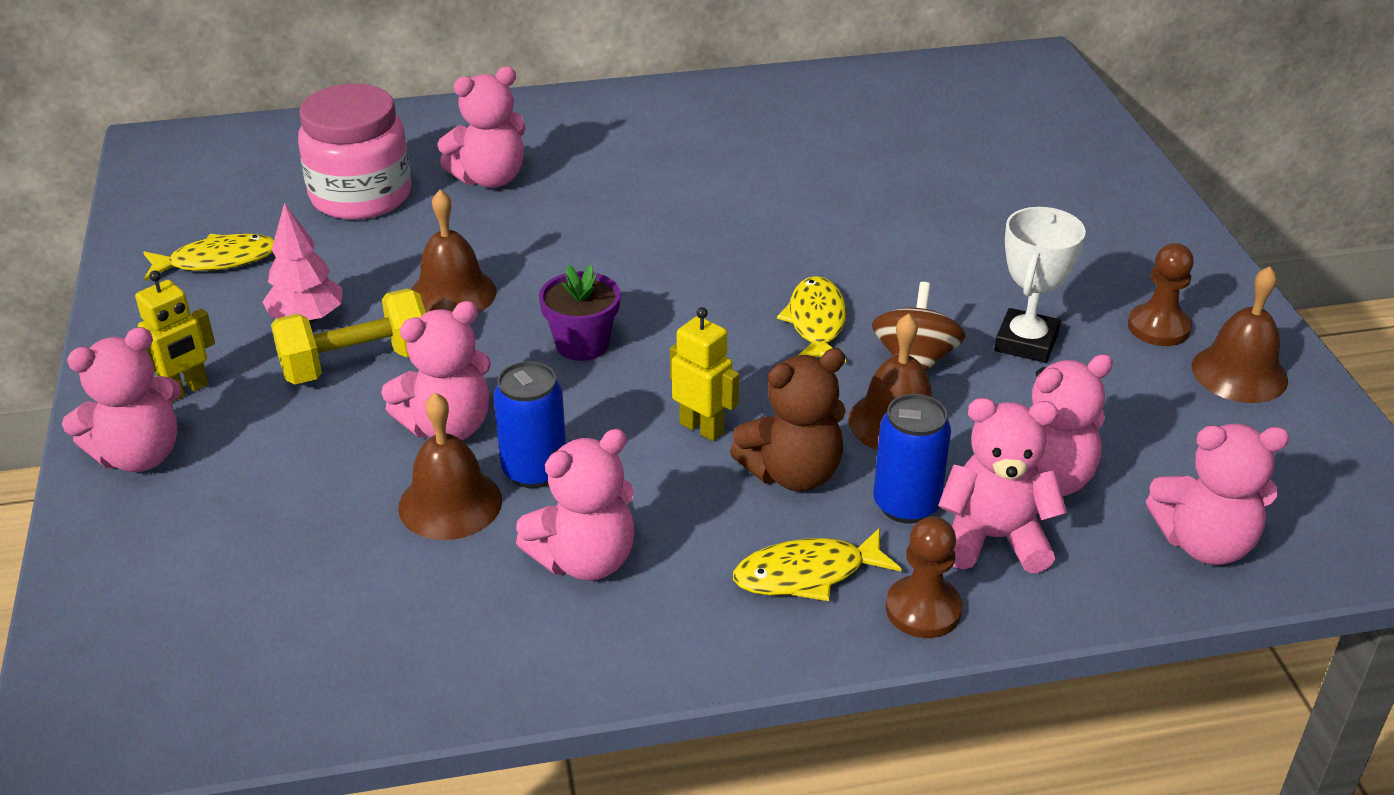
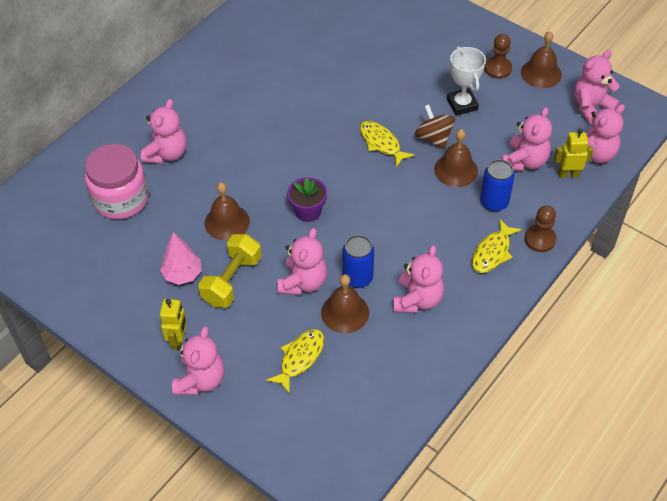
camera: 40 degrees left, 15 degrees up
yellow fish [143,234,274,281] -> yellow fish moved to [266,329,324,393]
yellow robot [670,307,739,441] -> yellow robot moved to [554,129,593,178]
brown teddy bear [730,348,846,491] -> none
pink teddy bear [938,398,1067,573] -> pink teddy bear moved to [574,50,620,125]

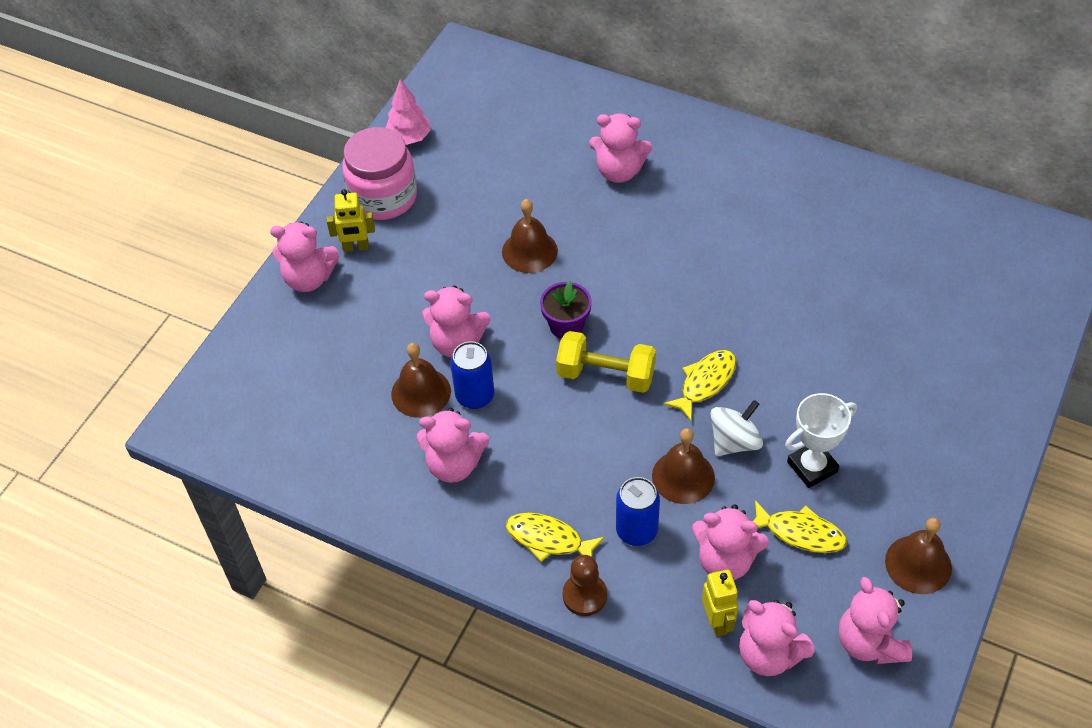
camera: 80 degrees right, 0 degrees up
pink jar [85,144,149,219] -> pink jar moved to [342,127,417,220]
pink tree [160,232,202,285] -> pink tree moved to [386,79,431,145]
yellow dumbbell [198,234,262,308] -> yellow dumbbell moved to [556,331,656,393]
yellow fish [266,329,324,393] -> yellow fish moved to [752,500,847,553]
brown spinning top [415,104,455,149] -> white spinning top [710,400,763,456]
brown pawn [484,34,512,79] -> none
pink teddy bear [574,50,620,125] -> pink teddy bear turned 150 degrees counterclockwise [839,577,912,664]

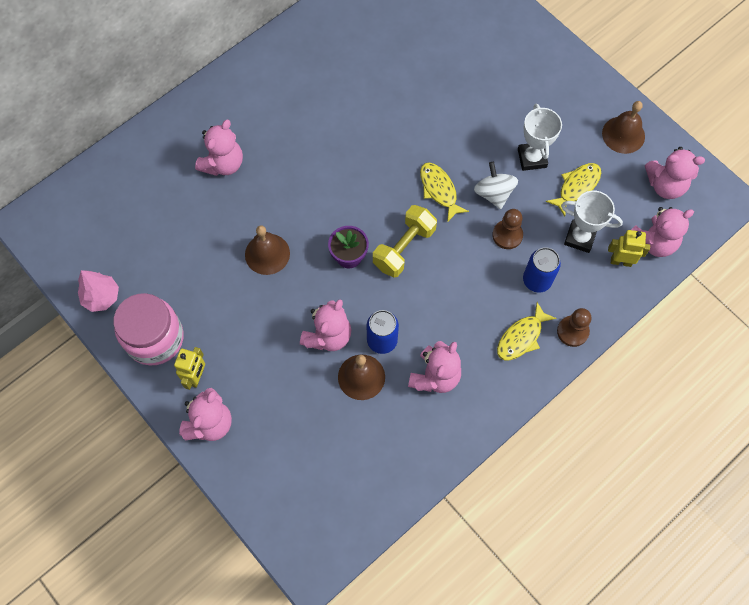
camera: 70 degrees left, 15 degrees up
brown bell [652,428,715,504] -> brown pawn [492,209,523,249]
pink teddy bear [692,504,769,580] -> white trophy [561,191,623,253]

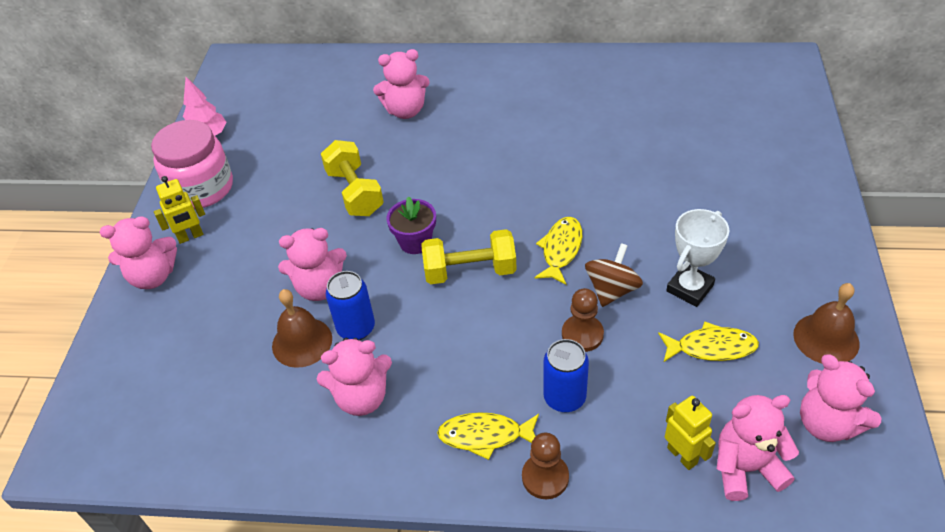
camera: 50 degrees right, 20 degrees down
brown bell [245,225,290,275] -> yellow dumbbell [321,140,384,216]
white spinning top [474,162,518,209] -> brown spinning top [585,243,643,307]
white trophy [561,191,623,253] -> none
pink teddy bear [631,207,694,257] -> pink teddy bear turned 150 degrees clockwise [717,395,799,501]

